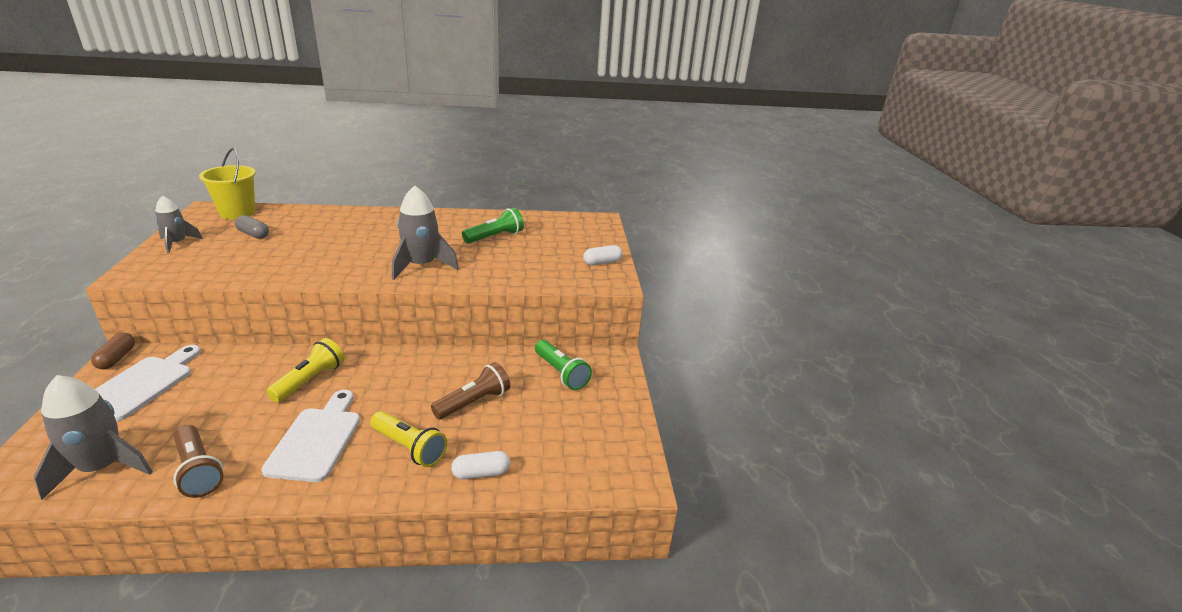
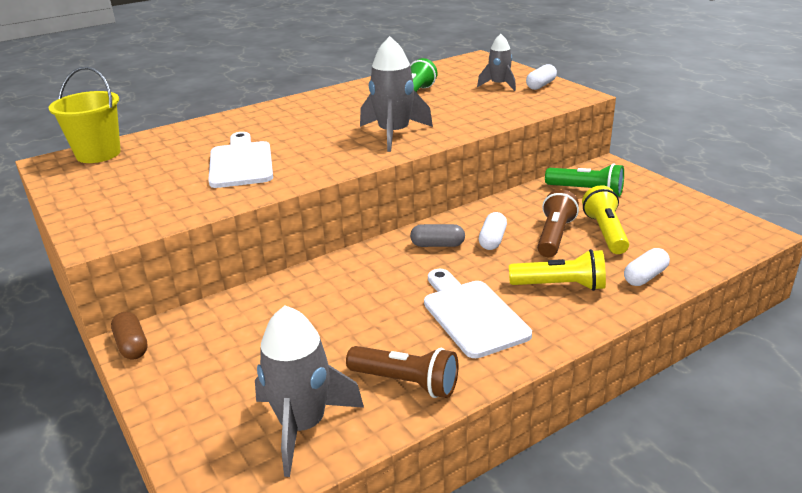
camera: 25 degrees left, 0 degrees up
white cutting board [95,345,201,421] -> white cutting board moved to [208,132,273,188]
grey rocket [155,195,203,254] -> grey rocket moved to [477,34,516,91]
grey capsule [235,215,269,239] -> grey capsule moved to [410,224,465,247]
yellow flashlight [266,338,344,403] -> yellow flashlight moved to [582,185,629,254]
none -> white capsule [479,212,507,250]

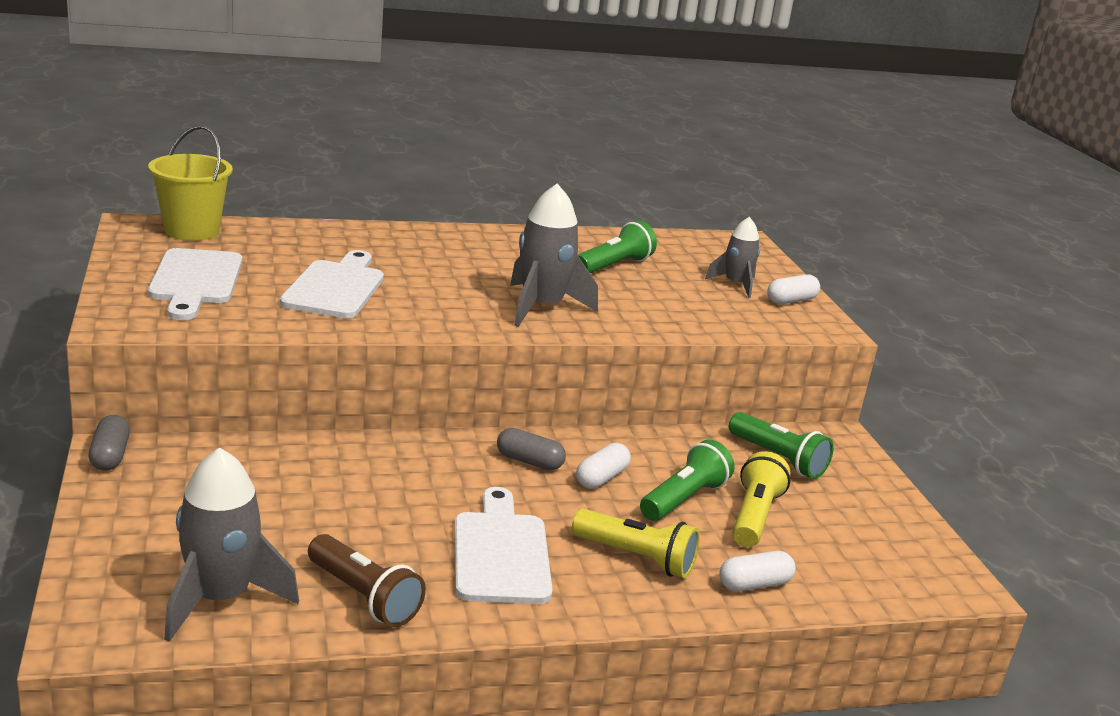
camera: 15 degrees right, 5 degrees down
brown capsule [111,312,148,360] -> grey capsule [89,415,130,471]
brown flashlight [537,189,579,257] -> green flashlight [640,439,734,521]
none -> white cutting board [148,248,242,320]

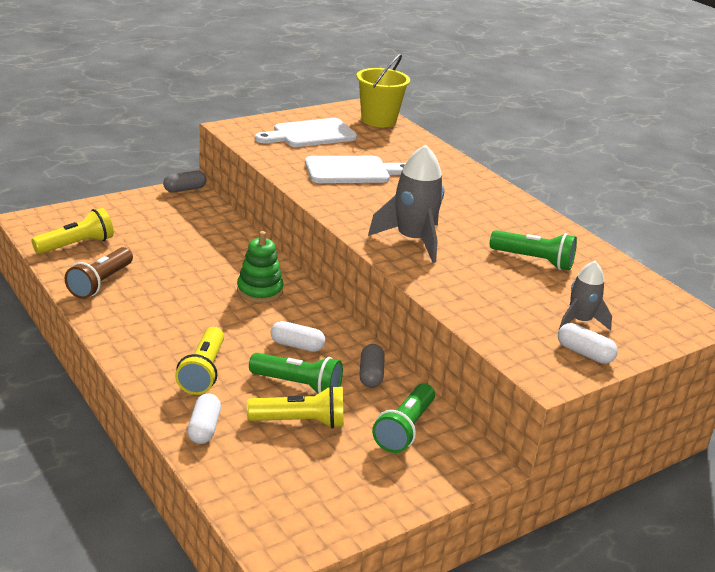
camera: 70 degrees right, 5 degrees up
grey rocket [164,447,299,642] -> yellow flashlight [31,208,114,254]
white cutting board [454,487,553,604] -> none
grey capsule [497,428,566,470] -> grey capsule moved to [359,344,385,388]
white capsule [719,551,796,592] -> white capsule turned 45 degrees clockwise [187,393,221,444]
none -> green stacking toy [237,231,284,303]

